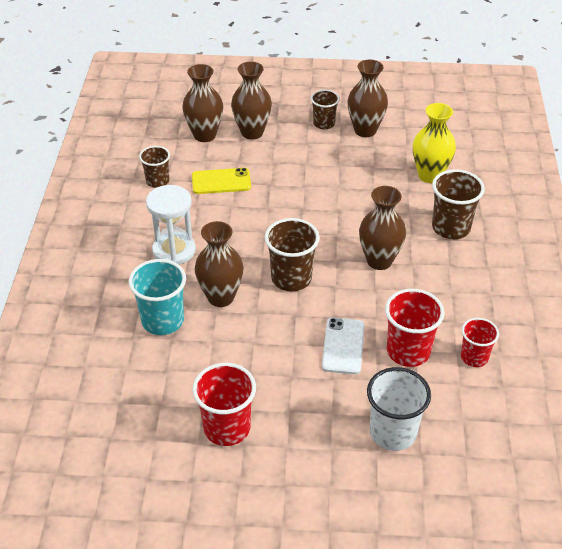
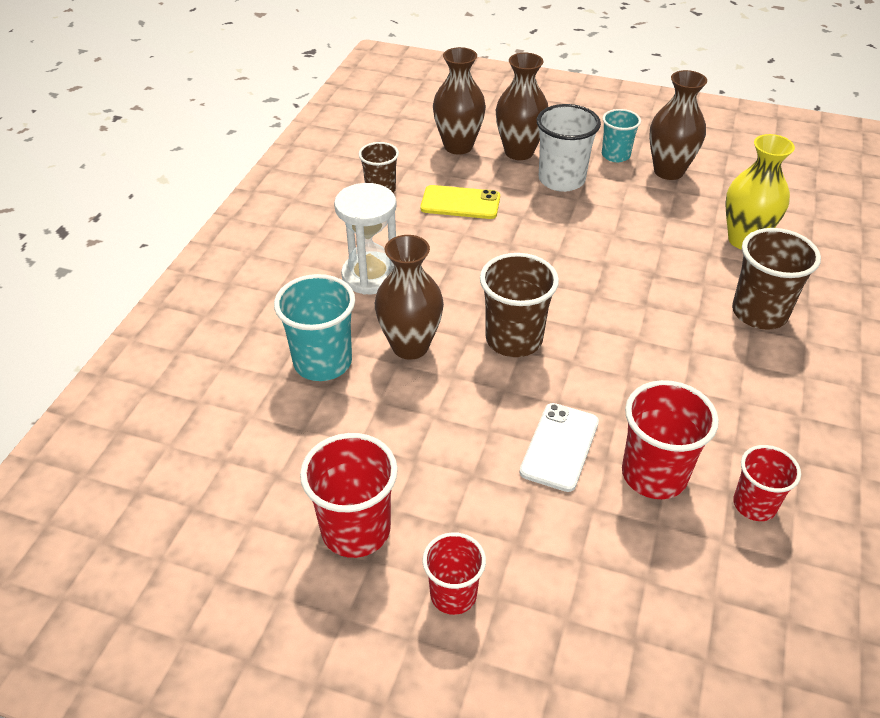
camera: 15 degrees right, 0 degrees up
brown cup [311,90,340,129] -> turquoise cup [602,109,641,162]
brown vase [359,186,406,270] -> none
white cup [367,367,431,451] -> white cup moved to [537,104,601,192]
none -> red cup [422,532,486,615]

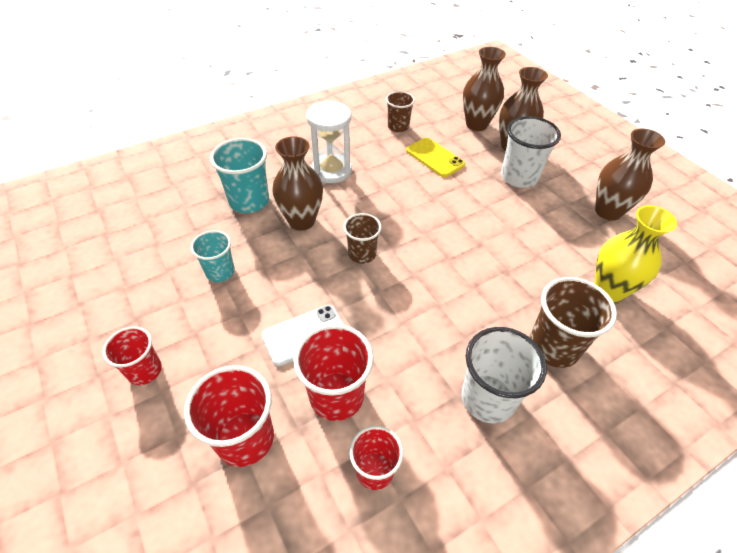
camera: 40 degrees right, 5 degrees up
red cup [300,433,398,558] -> red cup moved to [184,365,274,467]
brown cup [480,253,559,357] -> brown cup [343,213,382,264], size x0.64
turquoise cup [602,109,641,162] -> turquoise cup moved to [190,230,235,282]
none -> white cup [461,327,547,423]

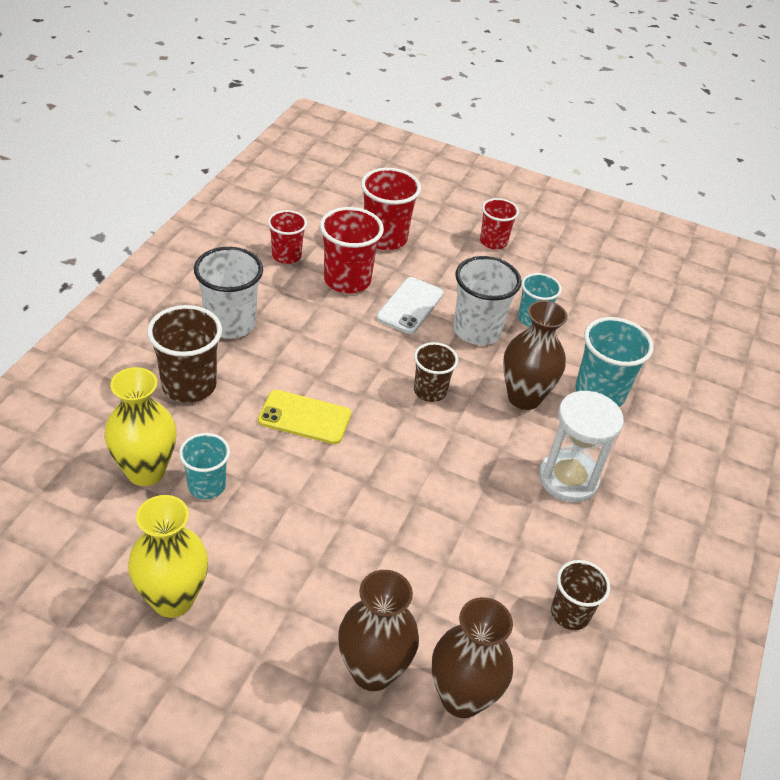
camera: 140 degrees right, 5 degrees down
yellow phone [406,138,465,177] -> yellow phone moved to [258,390,351,444]
white cup [501,116,561,188] -> white cup moved to [453,256,522,345]
brown vase [595,128,665,221] -> yellow vase [128,495,208,618]
none -> turquoise cup [179,433,230,499]

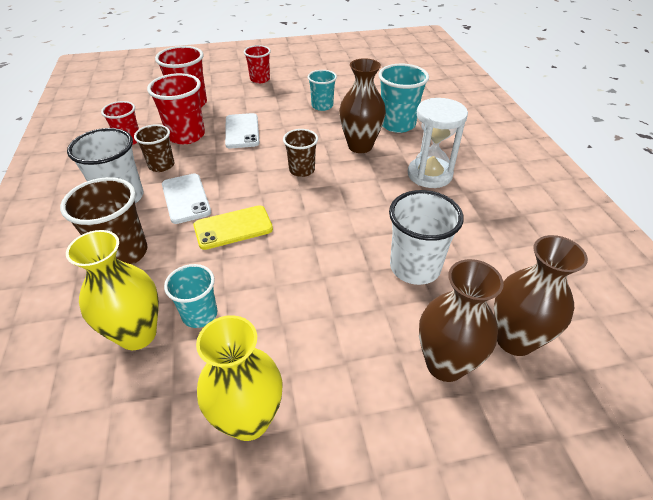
camera: 30 degrees left, 0 degrees up
white cup [453,256,522,345] -> white cup moved to [389,190,464,285]
brown cup [551,560,610,630] -> brown cup moved to [134,124,174,172]
none -> white phone [162,173,211,224]

